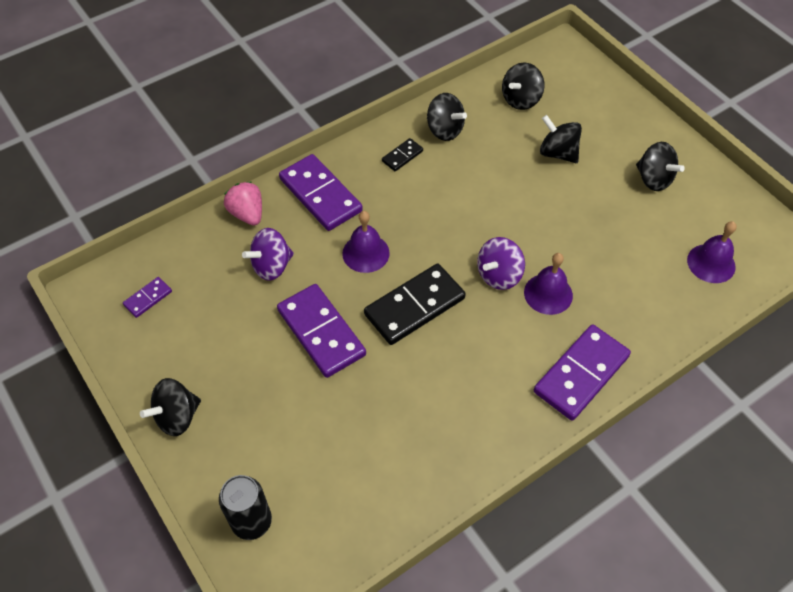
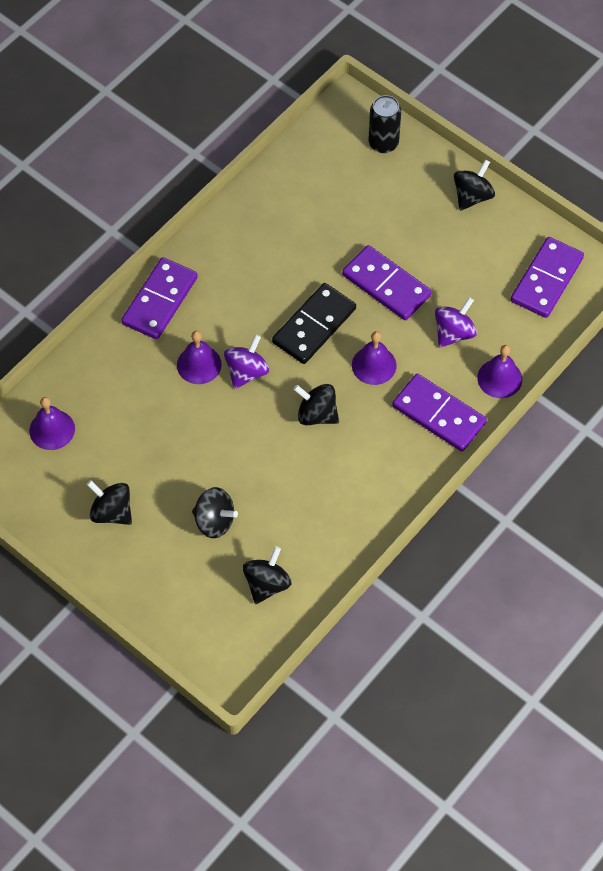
camera: 165 degrees right, 5 degrees up
purple domino [123,277,172,318] -> purple domino [511,237,584,318], size x2.09
pink strawberry [224,182,262,226] -> purple bell [477,345,522,398]
black domino [382,138,423,171] -> none
black spinning top [427,93,467,141] -> black spinning top moved to [293,384,339,425]

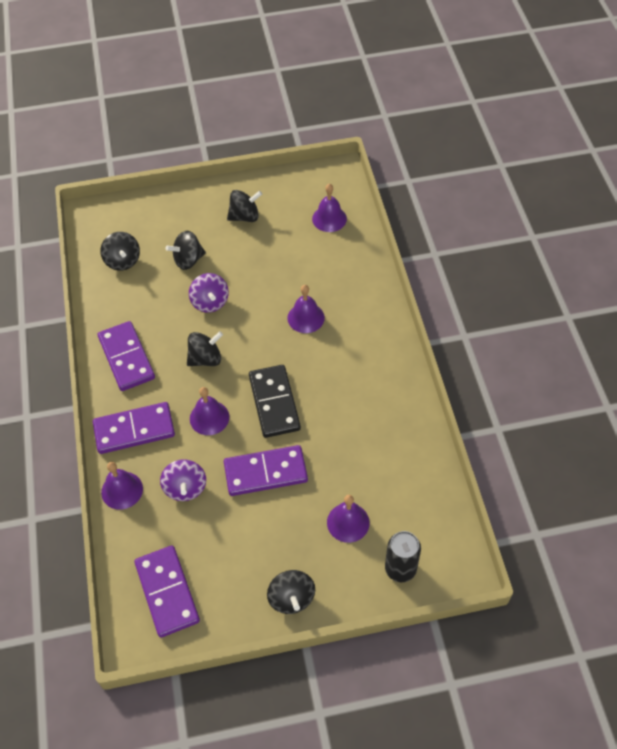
camera: 130 degrees right, 5 degrees down
purple domino [121,257,198,339] -> purple domino moved to [98,321,155,391]
purple spinning top [224,334,269,389] -> purple spinning top moved to [189,273,229,313]
none -> purple bell [327,495,370,543]

